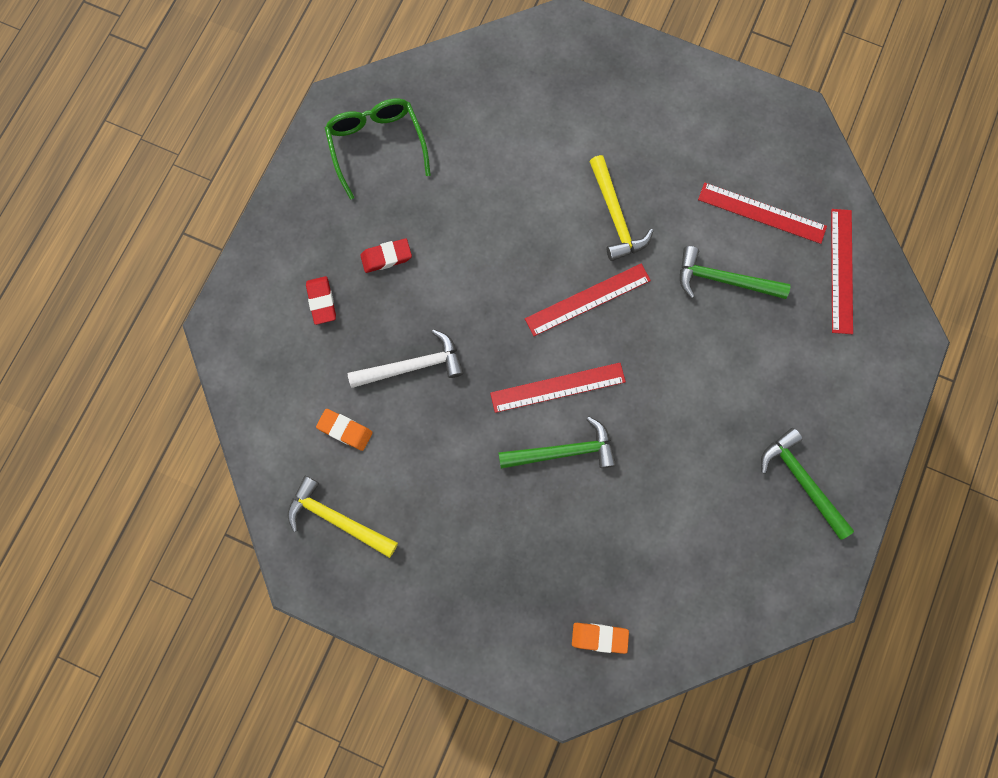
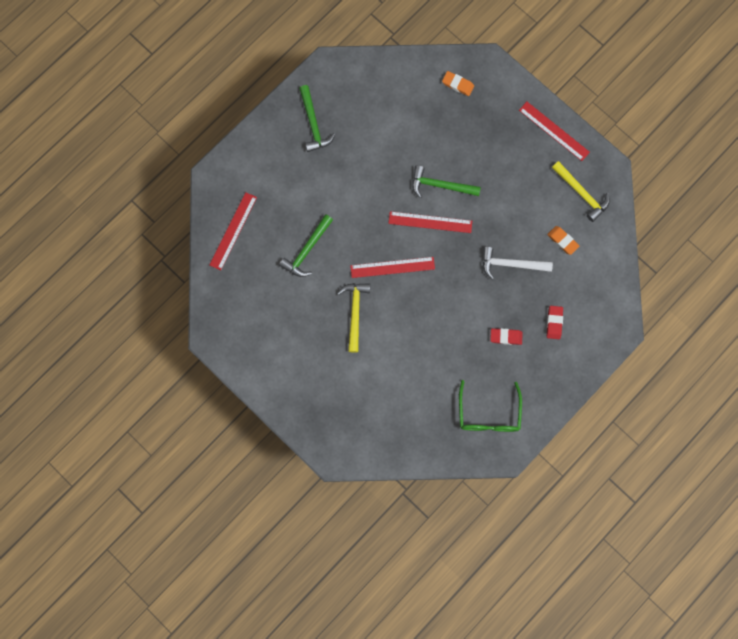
camera: 160 degrees left, 0 degrees up
green hammer [680,246,790,299] -> green hammer turned 90 degrees clockwise [279,214,333,277]
red ruler [698,183,827,244] -> red ruler moved to [519,102,590,161]

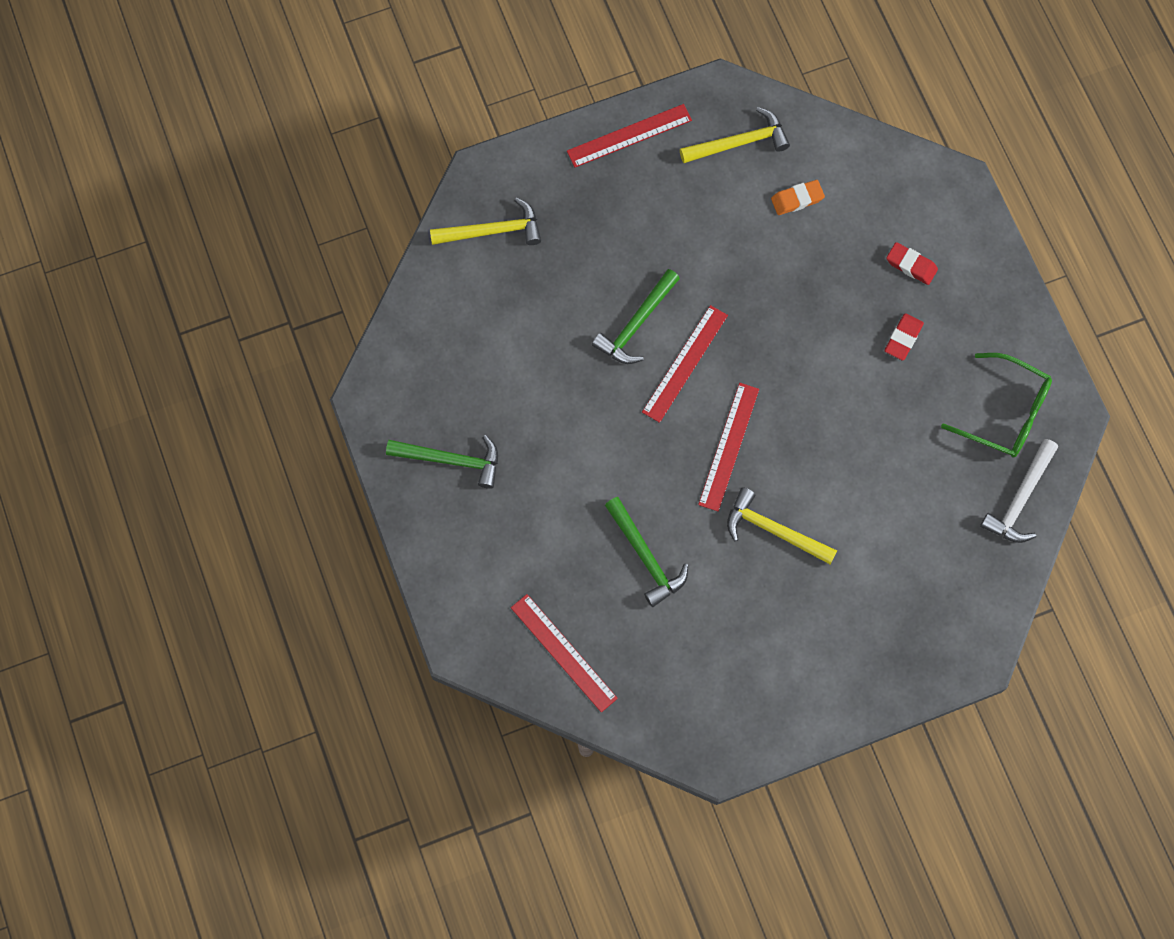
camera: 65 degrees left, 5 degrees down
orange eraser [442,71,474,96] -> yellow hammer [430,198,541,245]
white hammer [483,247,553,280] -> white hammer moved to [980,439,1058,543]

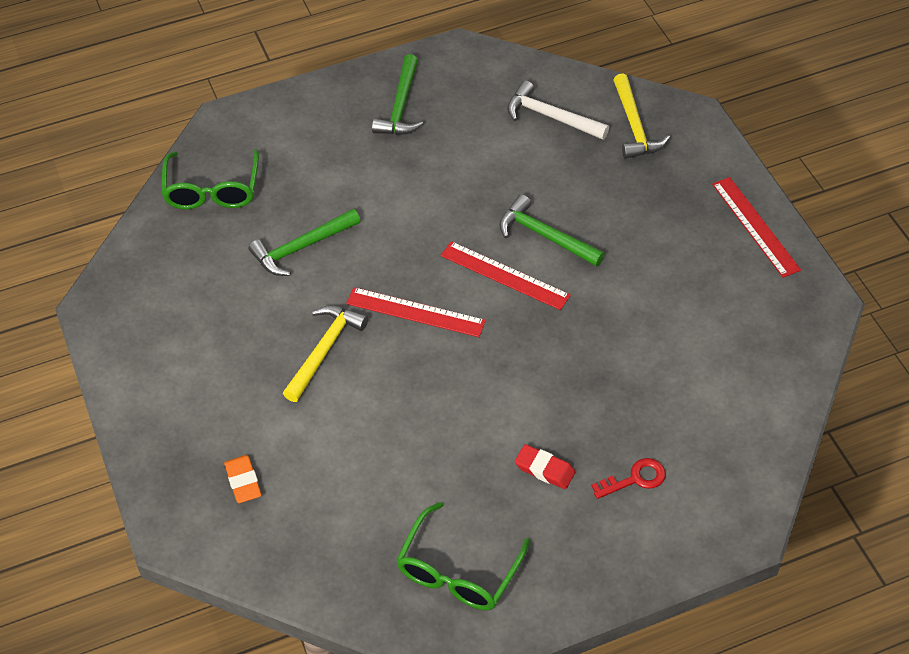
camera: 90 degrees right, 20 degrees down
red ruler [511,594,618,712] -> green glasses [161,149,259,209]
yellow hammer [680,107,790,163] -> none
orange eraser [771,180,825,215] -> orange eraser moved to [224,455,262,503]
red eraser [886,242,938,285] -> red key [592,458,666,499]
white hammer [980,439,1058,543] -> white hammer moved to [507,80,609,140]

